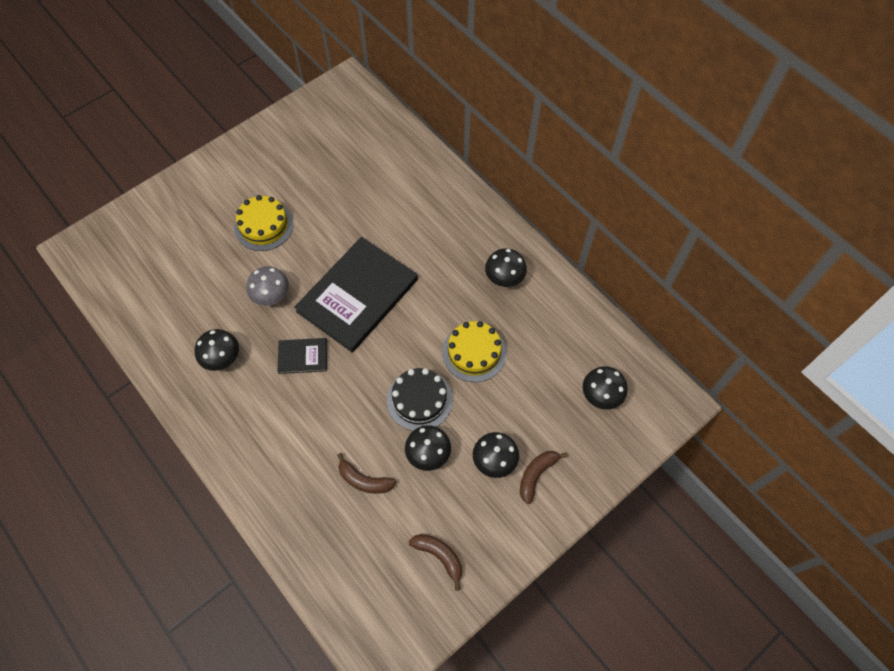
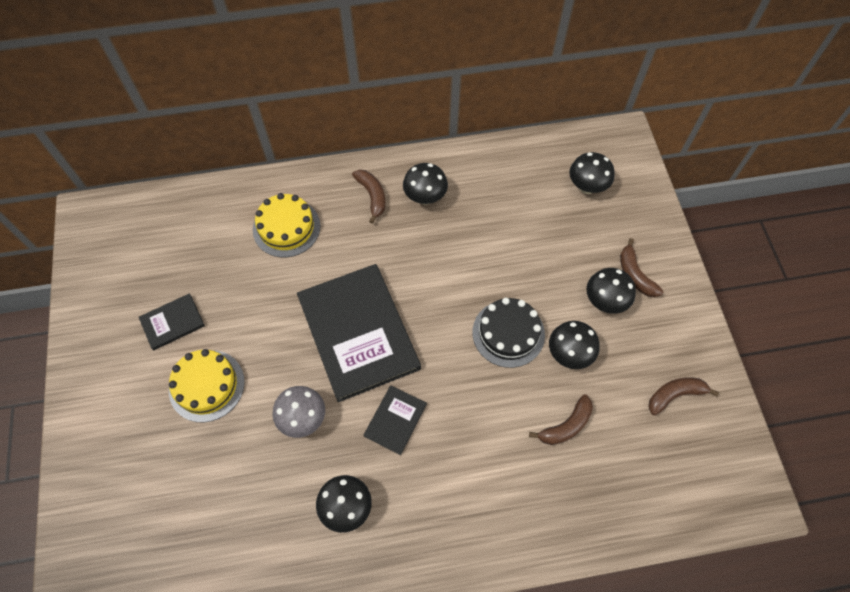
camera: 60 degrees left, 0 degrees up
yellow cake [442,321,506,382] -> yellow cake moved to [253,193,320,257]
none -> black book [139,293,205,350]
none -> brown banana [352,170,385,224]

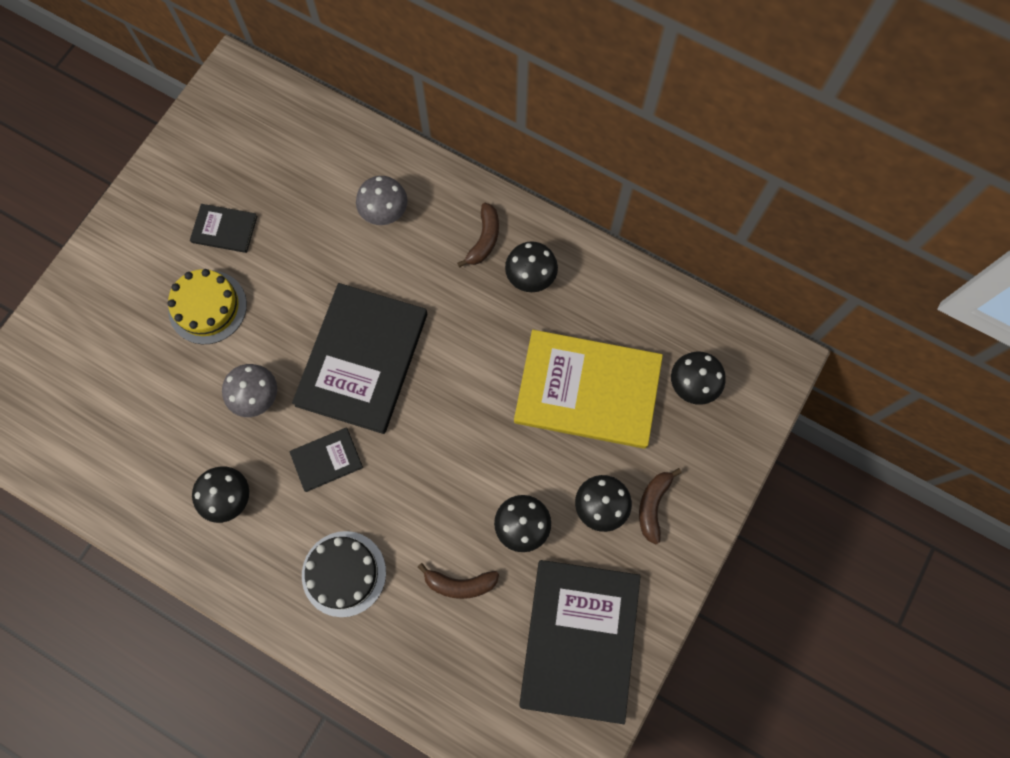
camera: 40 degrees right, 10 degrees up
yellow cake [253,193,320,257] -> grey mushroom [356,176,408,225]
black cake [473,298,545,368] -> black cake moved to [302,531,386,617]
brown banana [648,377,719,415] -> black book [519,560,641,724]
none -> yellow book [514,330,663,449]

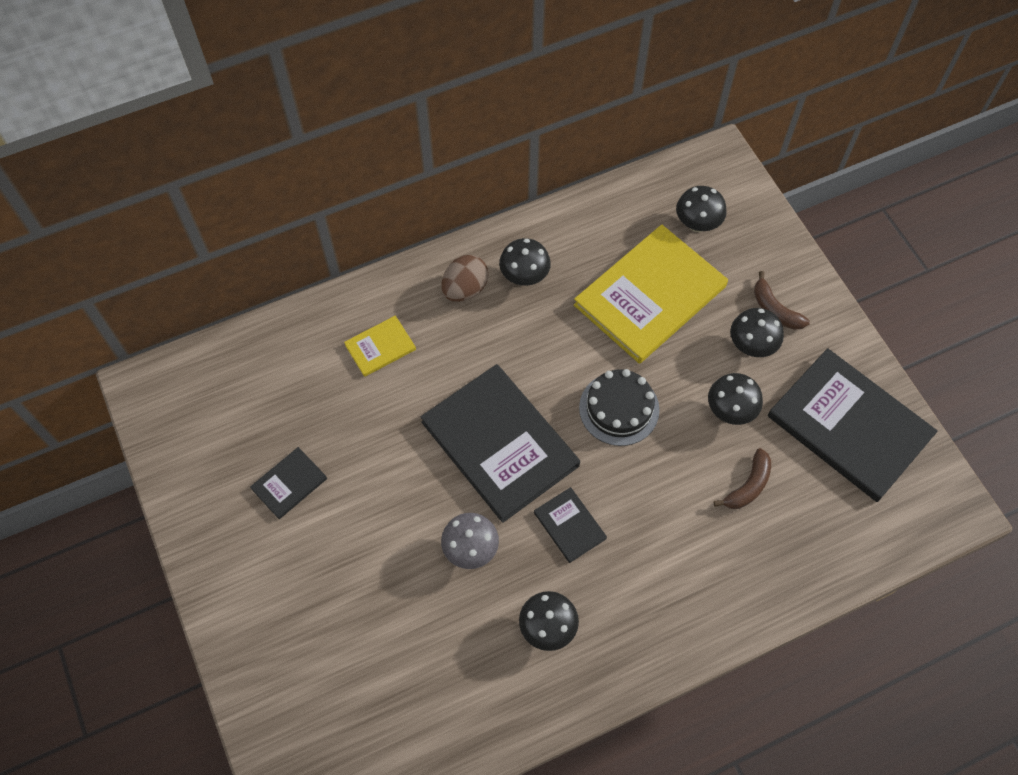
camera: 55 degrees left, 10 degrees down
yellow cake [168,269,247,344] -> none
black book [289,428,363,492] -> black book turned 45 degrees counterclockwise [534,487,607,563]
black cake [302,531,386,617] -> black cake moved to [579,369,660,446]
grey mushroom [356,176,408,225] -> yellow book [344,315,416,377]
brown banana [457,203,499,267] -> brown egg [441,255,489,302]

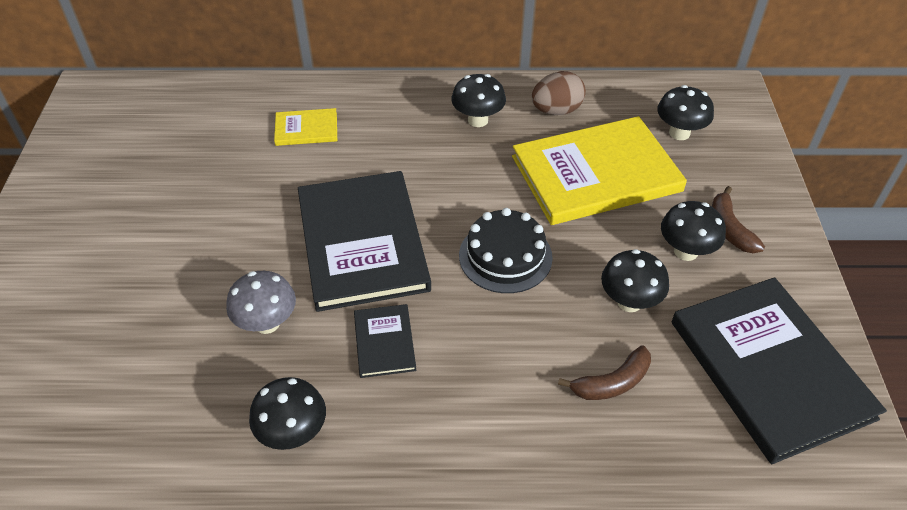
camera: 25 degrees right, 15 degrees down
black book [250,447,327,519] -> none
brown egg [441,255,489,302] -> brown egg moved to [532,71,586,115]

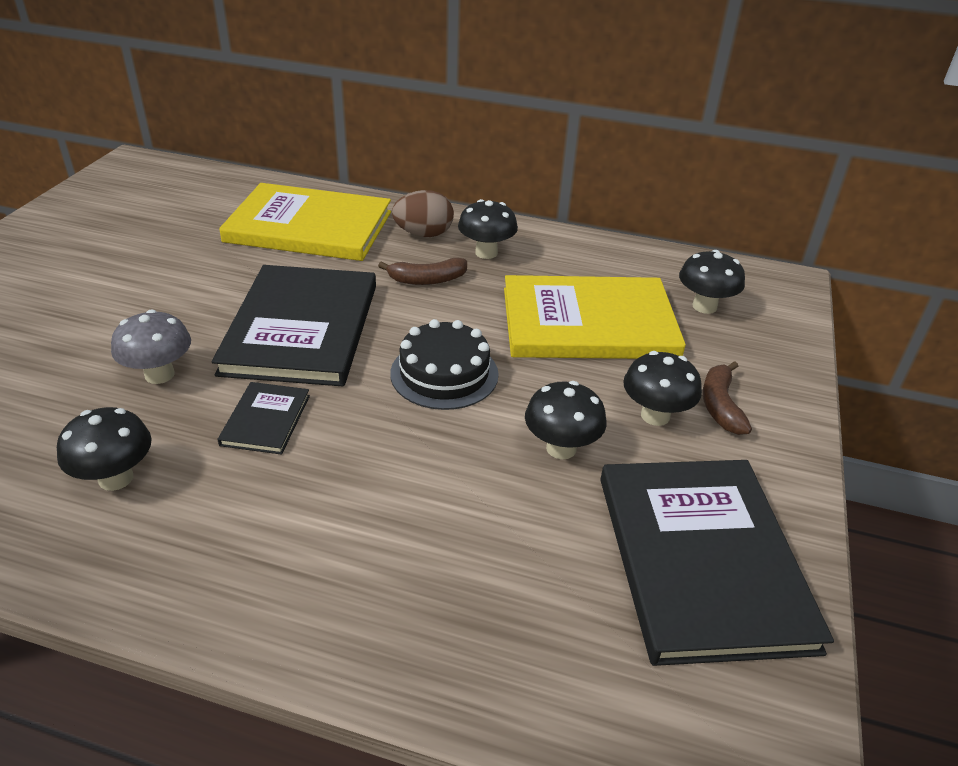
camera: 15 degrees right, 10 degrees down
yellow book [274,108,337,146] -> yellow book [219,183,391,261], size x2.21
brown egg [532,71,586,115] -> brown egg moved to [392,190,454,237]
brown banana [558,345,651,400] -> brown banana moved to [378,258,467,285]

